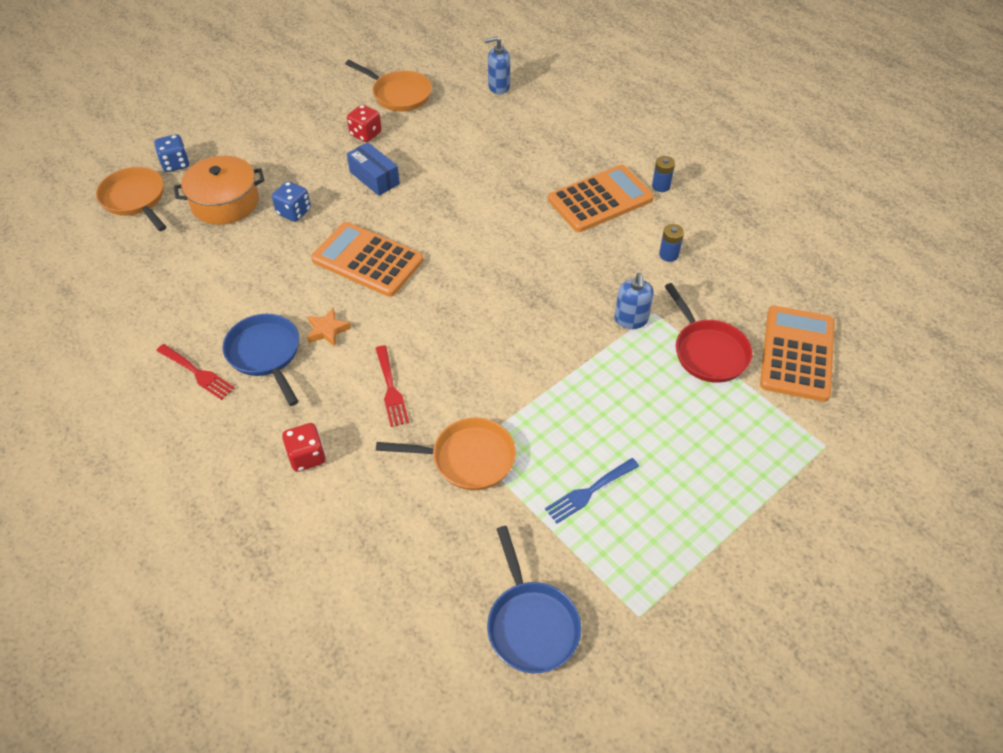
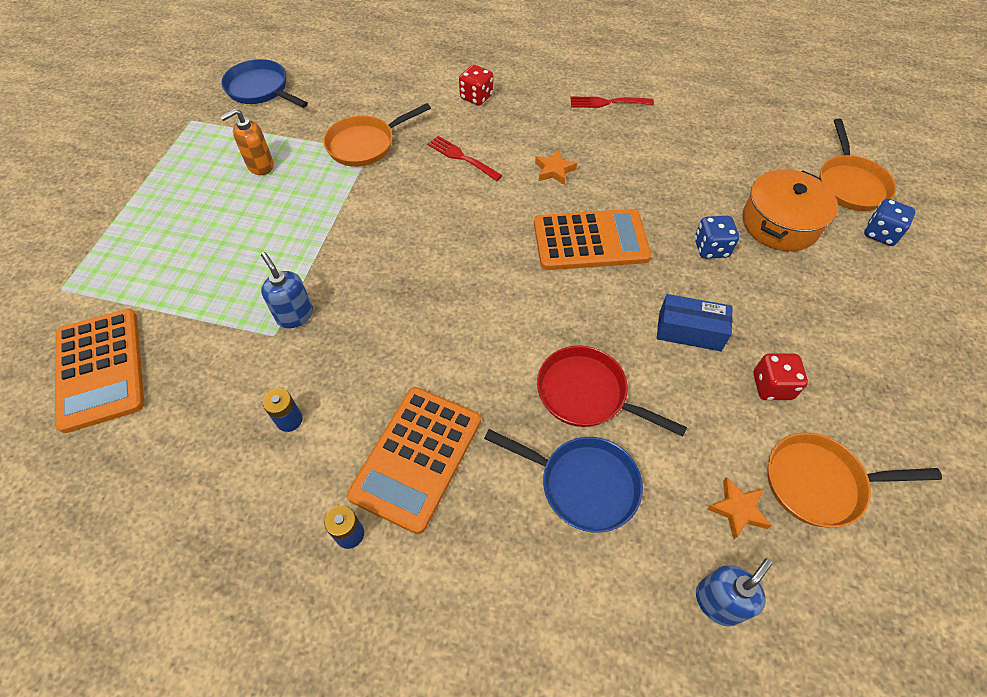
camera: 145 degrees right, 5 degrees up
orange pan [96,167,166,231] -> orange pan turned 75 degrees clockwise [819,119,896,211]
blue pan [222,314,299,406] -> blue pan moved to [484,429,643,533]
blue fork [545,458,639,524] -> orange soap dispenser [220,109,274,175]
red pan [664,283,752,383] -> red pan moved to [537,345,687,437]
none -> orange star [707,477,772,540]

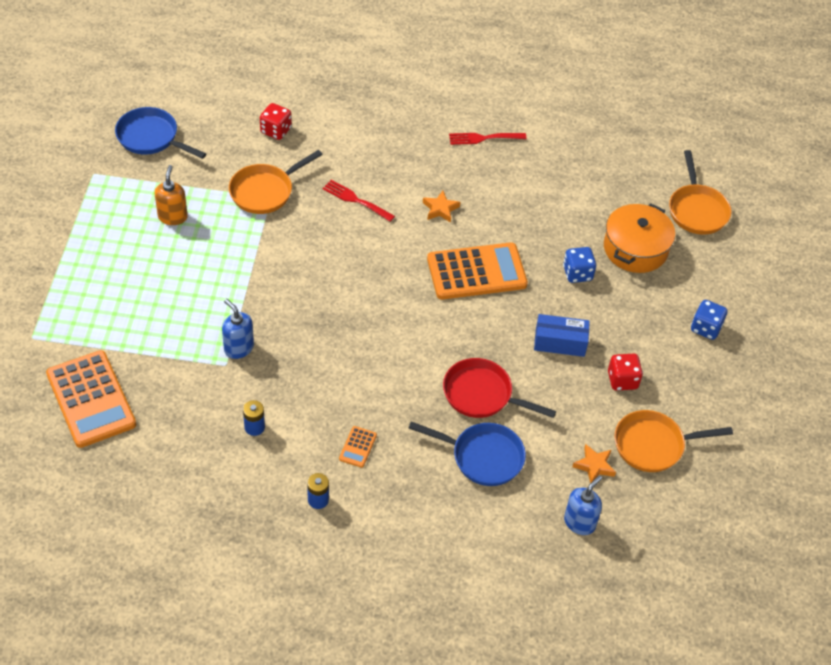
camera: 10 degrees left, 5 degrees down
orange soap dispenser [220,109,274,175] -> orange soap dispenser turned 135 degrees clockwise [155,165,188,225]
orange calculator [347,387,481,534] -> orange calculator [339,426,377,468], size x0.42
red dice [459,65,493,106] -> red dice moved to [260,103,292,140]
blue dice [864,199,916,246] -> blue dice moved to [691,300,727,340]

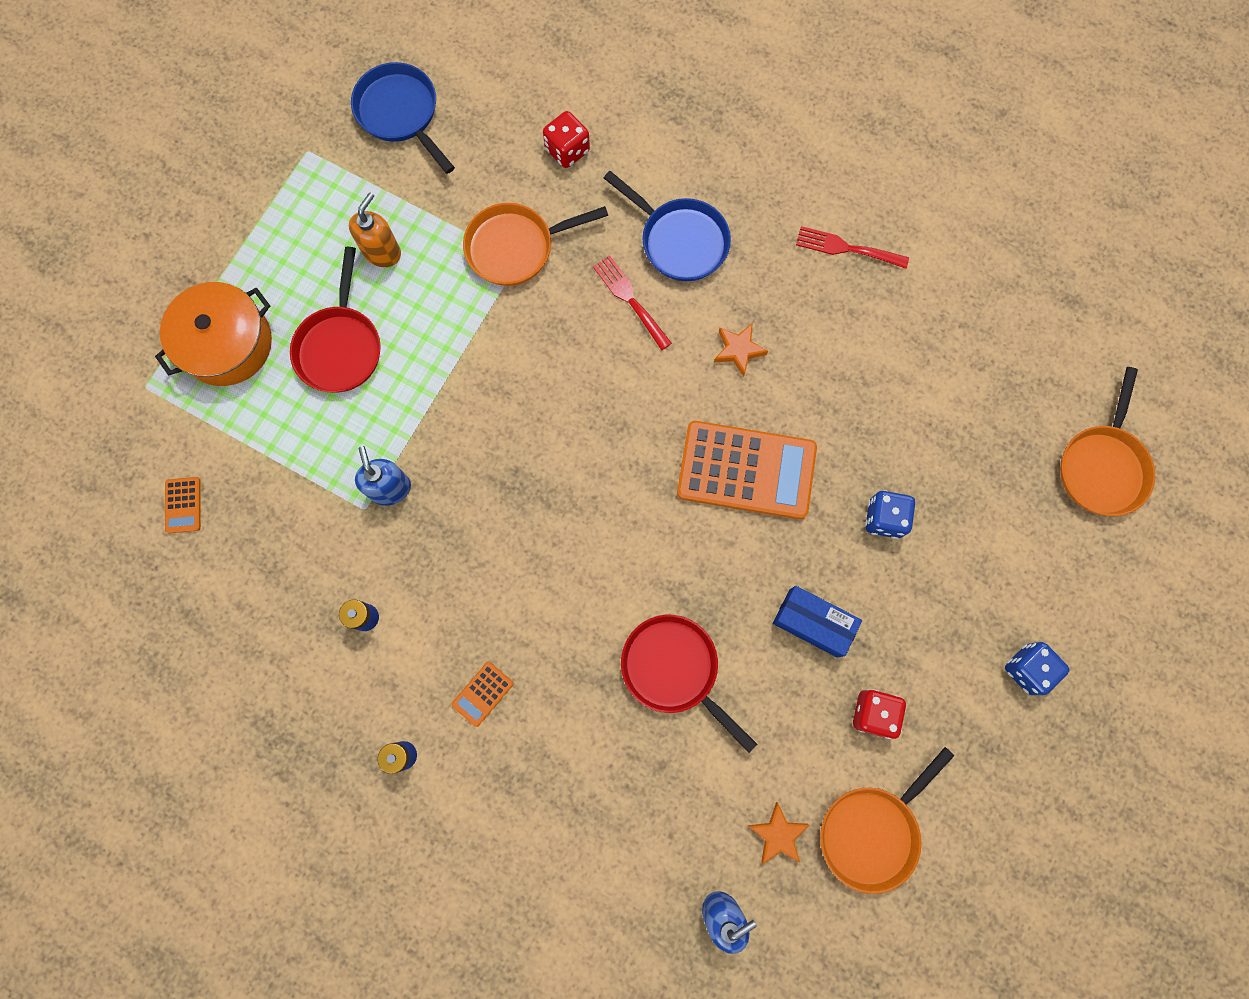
camera: 25 degrees right, 25 degrees up
orange calculator [46,350,136,448] -> orange calculator [165,477,201,534], size x0.42
blue pan [409,421,526,486] -> blue pan moved to [604,171,731,281]
orange pot [604,203,675,273] -> orange pot moved to [155,282,272,386]
orange pan [614,410,733,472] -> orange pan turned 60 degrees counterclockwise [820,747,954,894]
none -> red pan [290,247,381,392]

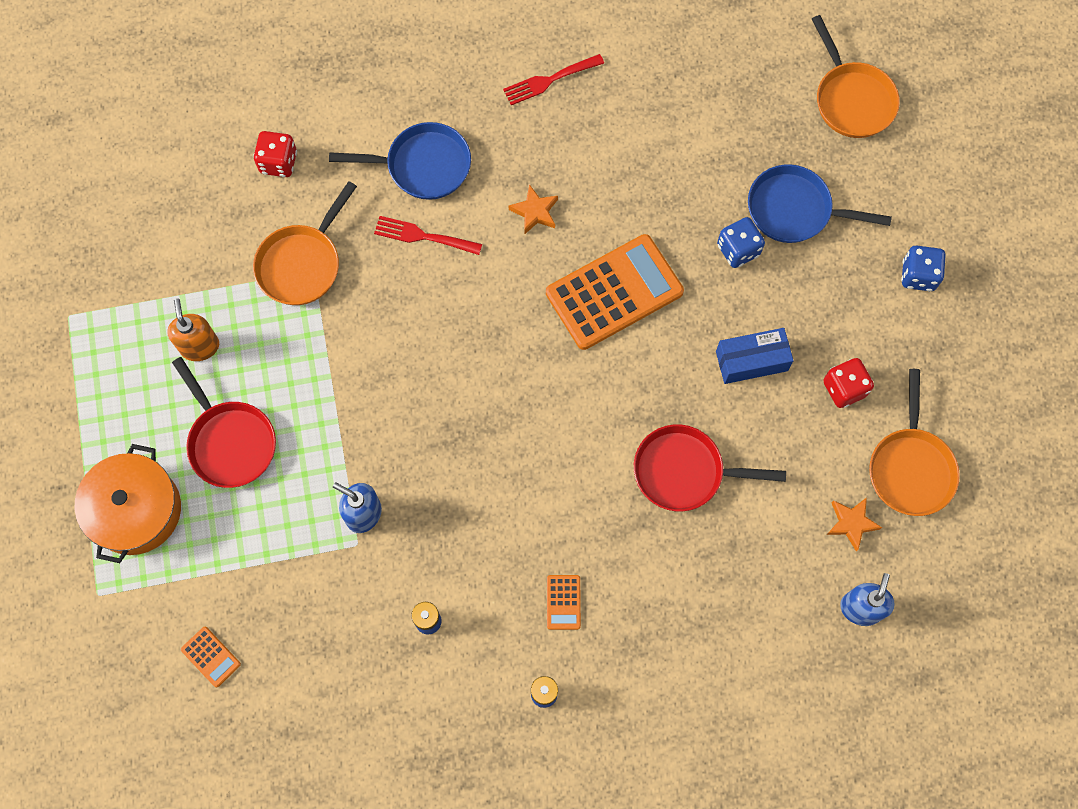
camera: 40 degrees left, 5 degrees down
blue pan [351,62,455,174] -> blue pan moved to [748,164,892,243]

